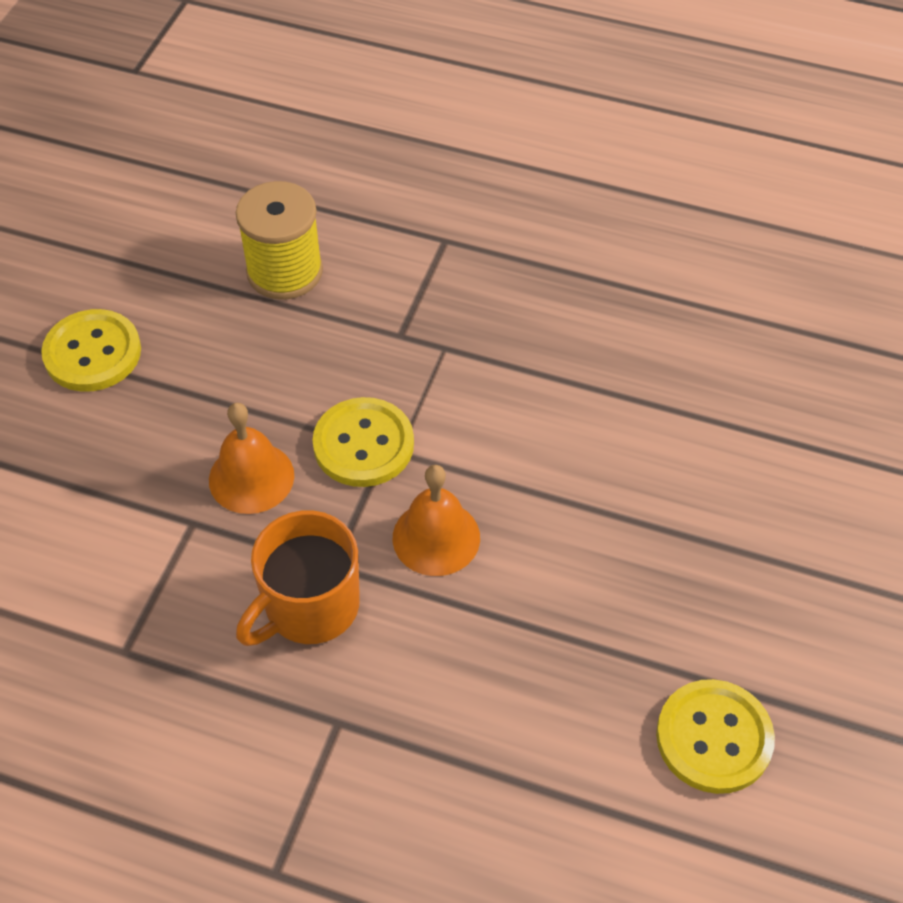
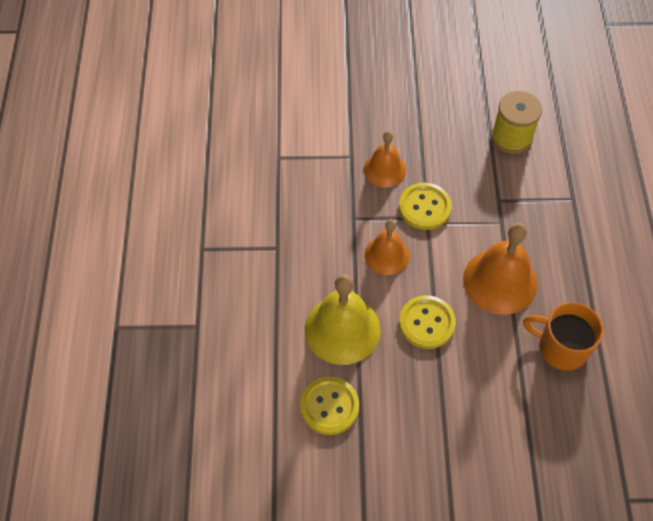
camera: 70 degrees right, 5 degrees up
yellow button [41,309,141,392] -> yellow button moved to [399,295,456,349]
orange mug [236,510,360,646] -> orange mug moved to [523,302,604,371]
none -> yellow bell [305,274,381,365]
none -> orange bell [463,223,537,315]

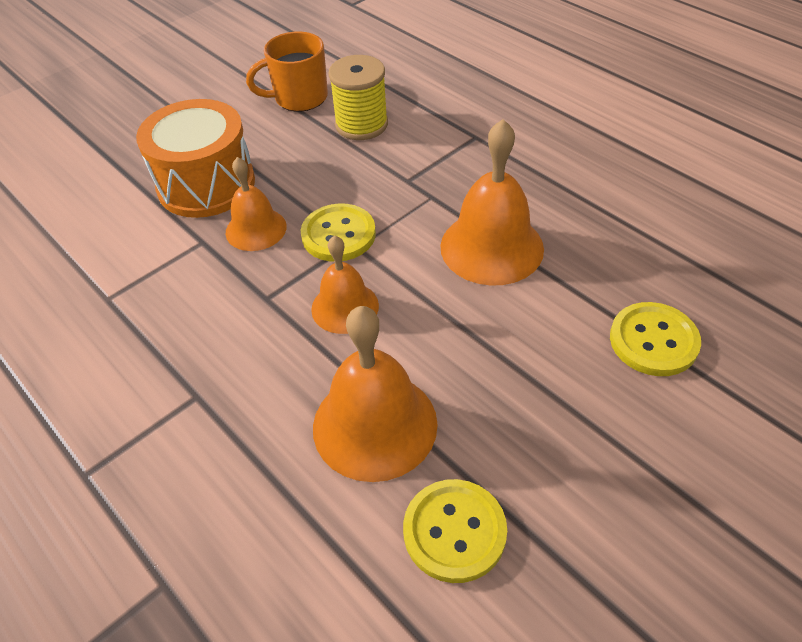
camera: 40 degrees left, 10 degrees down
yellow bell [305,274,381,365] -> orange bell [313,306,438,482]
yellow button [399,295,456,349] -> yellow button moved to [610,302,701,376]
orange mug [523,302,604,371] -> orange mug moved to [246,31,328,112]
none -> orange drum [136,99,255,218]

